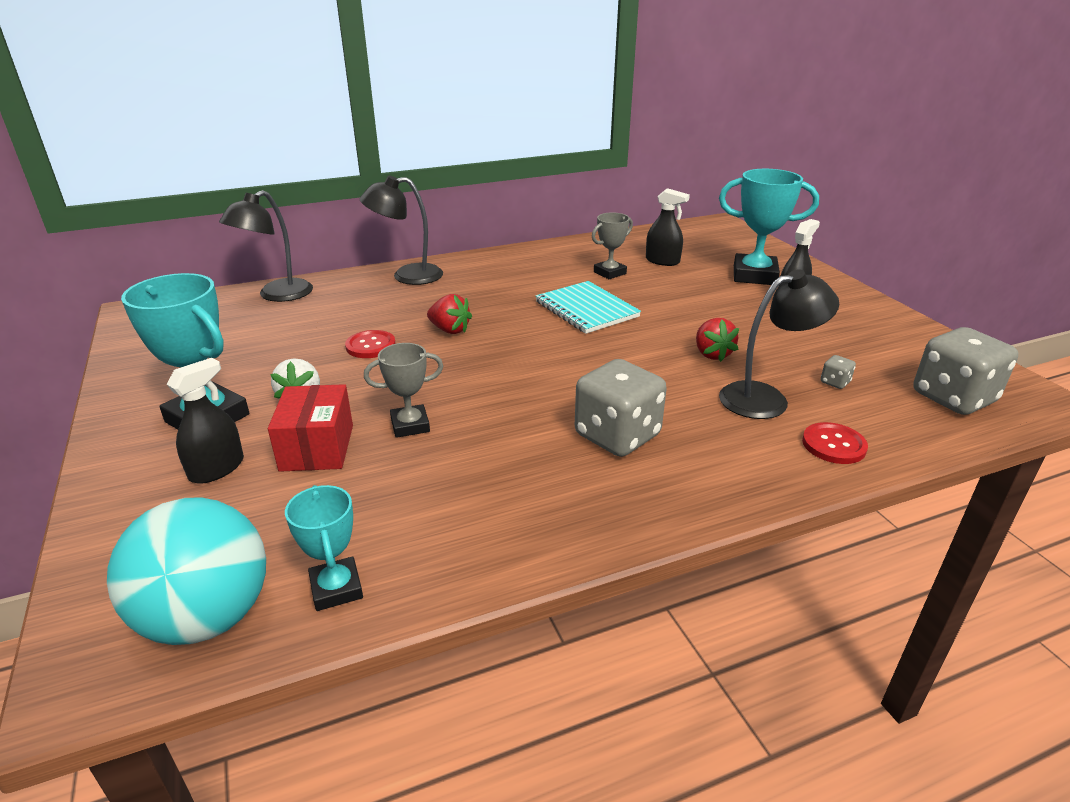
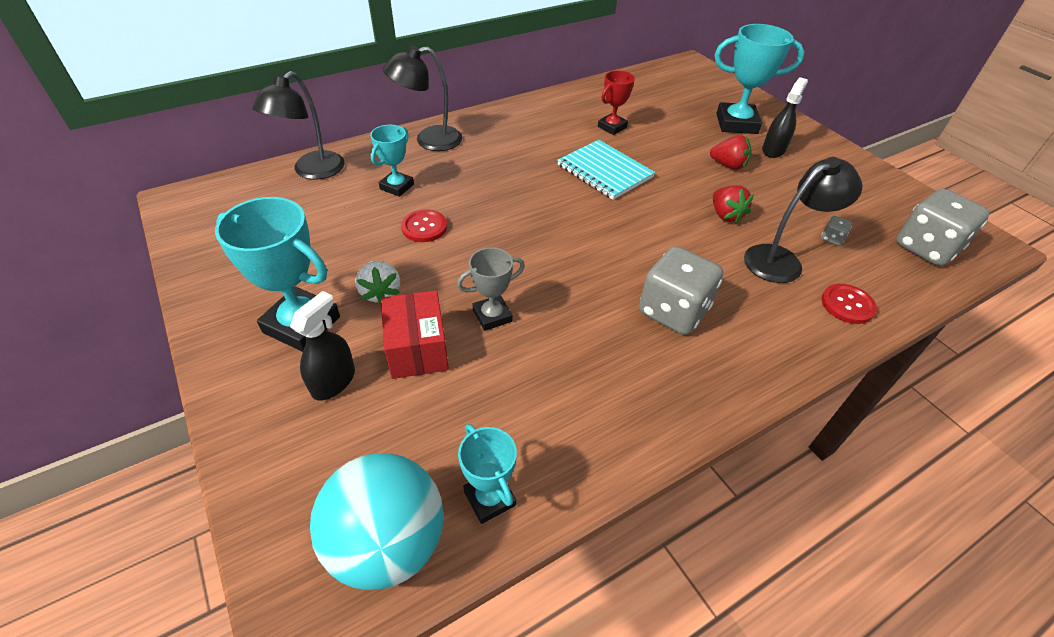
camera: 10 degrees left, 15 degrees up
red strawberry [427,294,472,334] -> red strawberry moved to [710,135,752,170]
grey trophy [592,212,633,279] -> red trophy [598,70,635,135]
black spray bottle [646,188,690,266] -> none
none -> turquoise trophy [370,125,414,197]

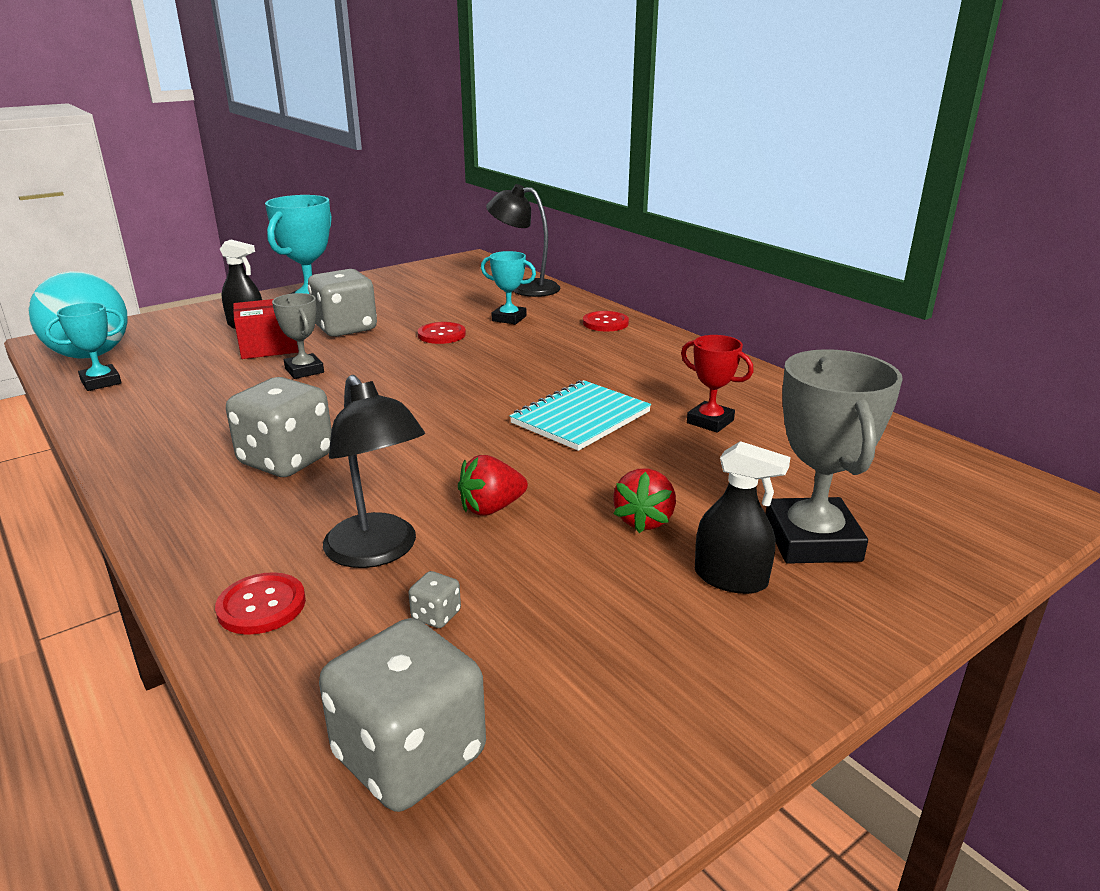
camera: 85 degrees right, 20 degrees down
white strawberry [355,260,400,304] -> grey dice [308,269,377,337]
black lamp [383,45,463,151] -> red button [583,311,629,332]
turquoise trophy [714,24,805,134] -> grey trophy [766,349,903,564]

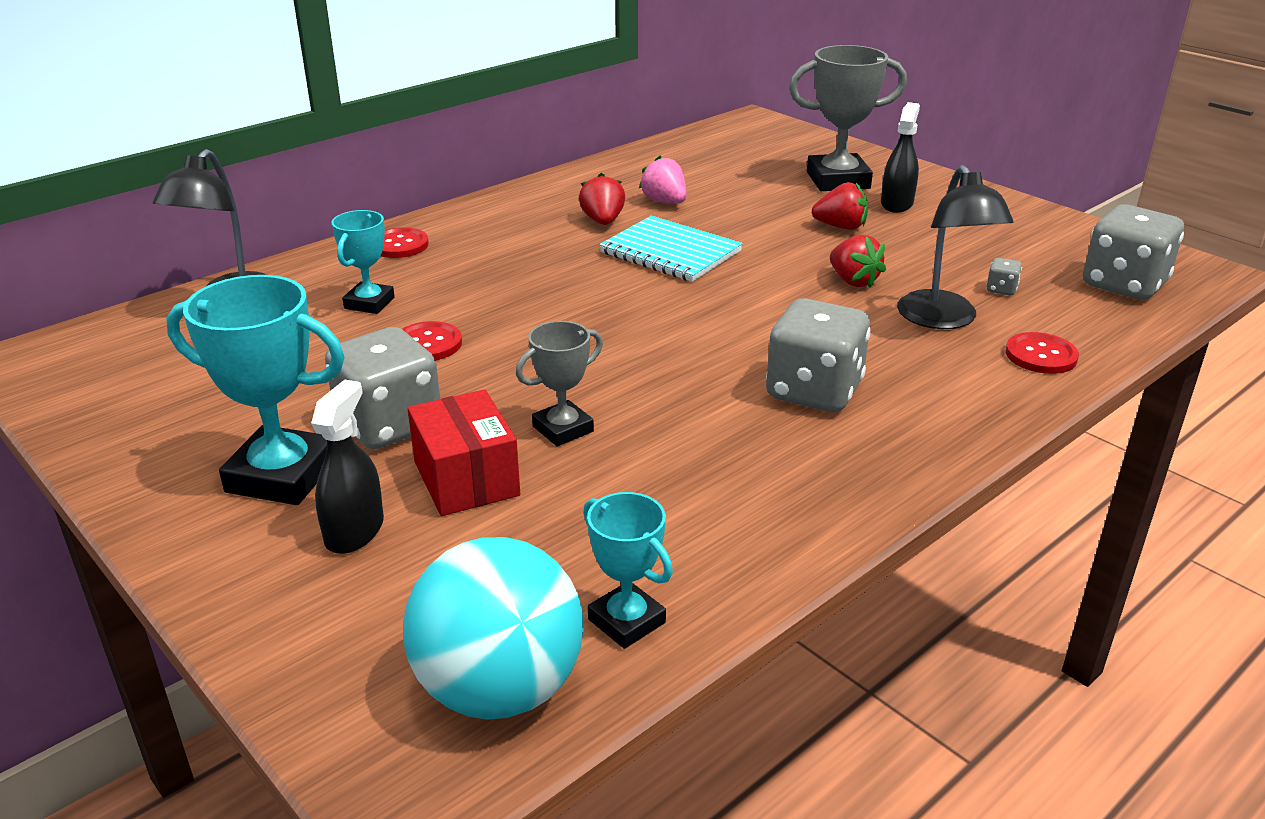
camera: 95 degrees left, 5 degrees up
black lamp [323,375,425,568] -> black lamp turned 120 degrees clockwise [897,165,1014,329]
red trophy [681,335,754,433] -> pink strawberry [639,155,687,204]
none -> red strawberry [579,173,625,225]

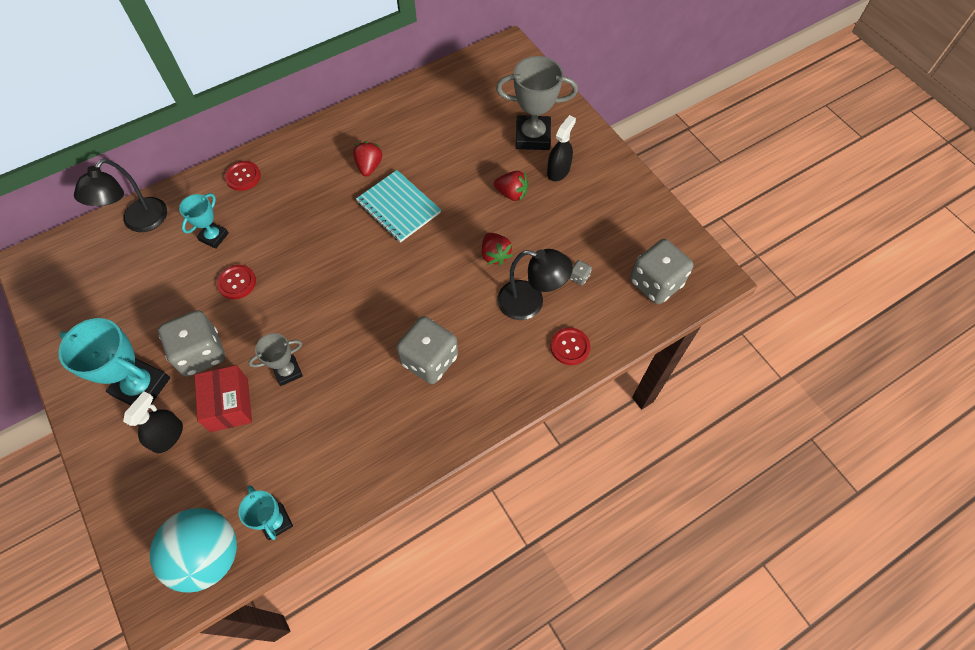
camera: 10 degrees right, 30 degrees up
pink strawberry [639,155,687,204] -> none
black lamp [897,165,1014,329] -> black lamp turned 75 degrees counterclockwise [497,249,573,320]

